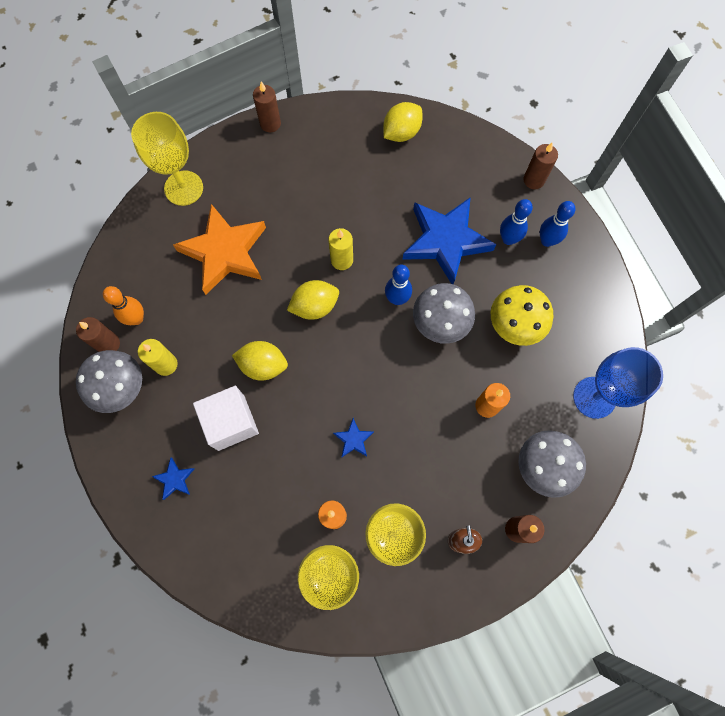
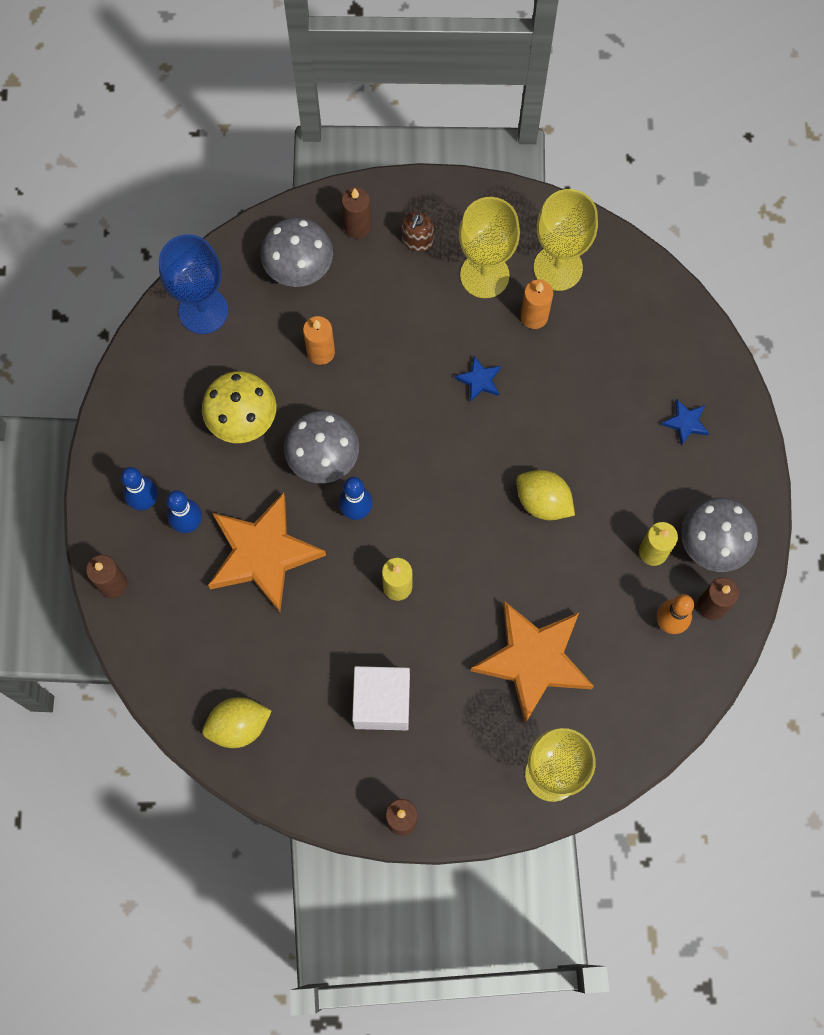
camera: 155 degrees left, 0 degrees up
white cube [193,386,259,451] -> white cube moved to [352,666,410,730]
yellow lemon [287,280,339,320] -> none
blue star [402,197,497,284] -> orange star [208,492,326,613]

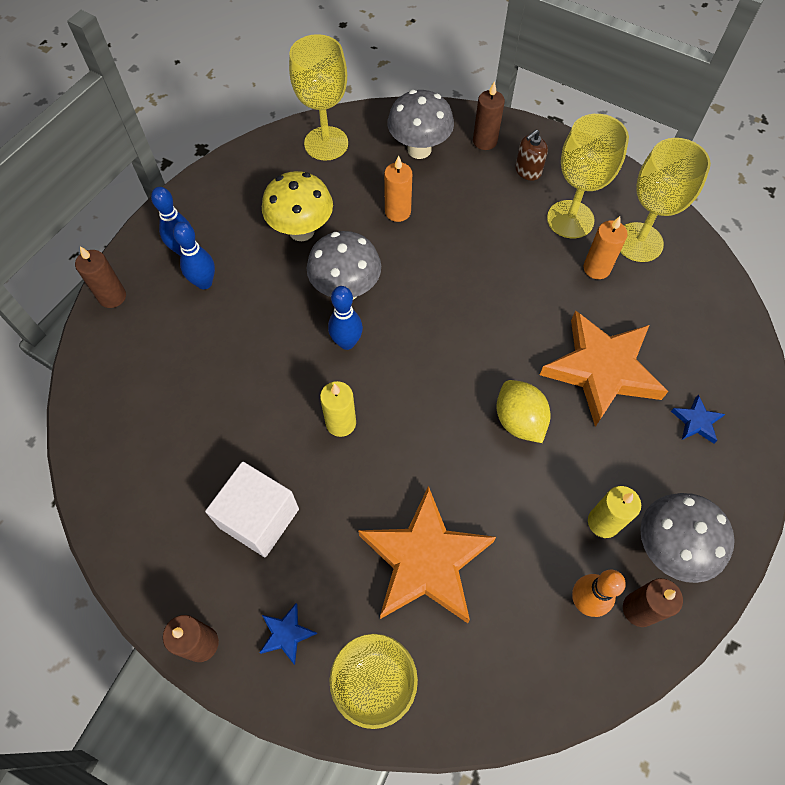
camera: 30 degrees right, 10 degrees down
blue goblet [159,234,228,334] -> yellow goblet [289,34,348,161]
yellow lemon [202,697,272,748] -> none
orange star [208,492,326,613] -> orange star moved to [540,310,668,427]
blue star [455,356,501,402] -> blue star moved to [259,603,317,665]

